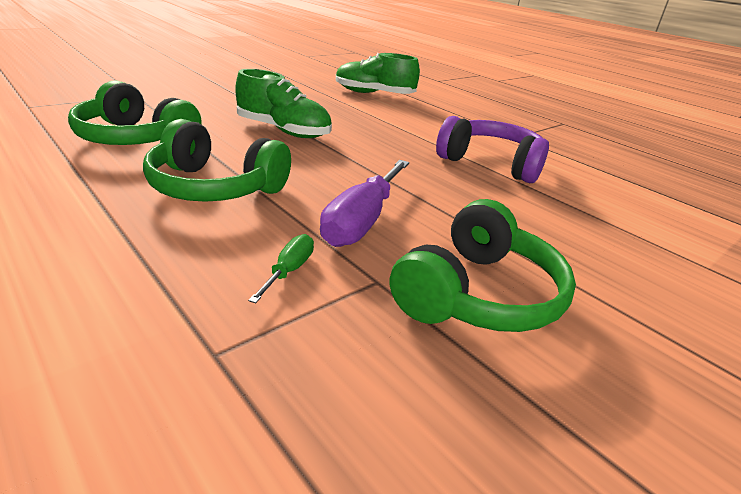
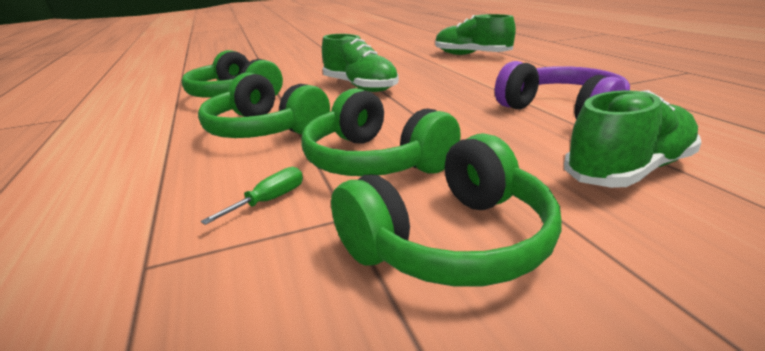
camera: 25 degrees right, 5 degrees down
purple screwdriver [320,160,409,247] -> green headphones [301,88,461,176]
none -> green shoe [564,90,702,188]

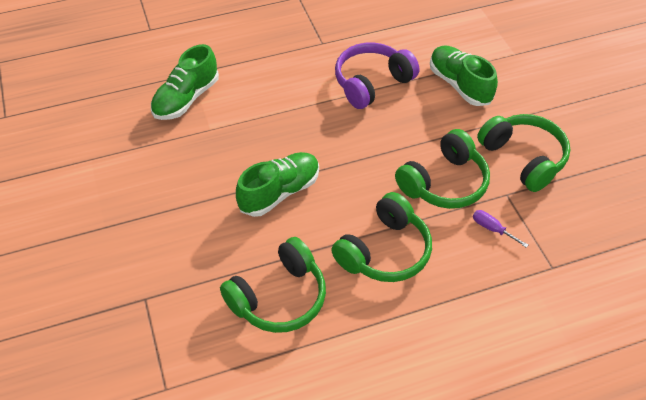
camera: 90 degrees left, 25 degrees up
green screwdriver [201,167,303,225] -> purple screwdriver [473,210,528,248]

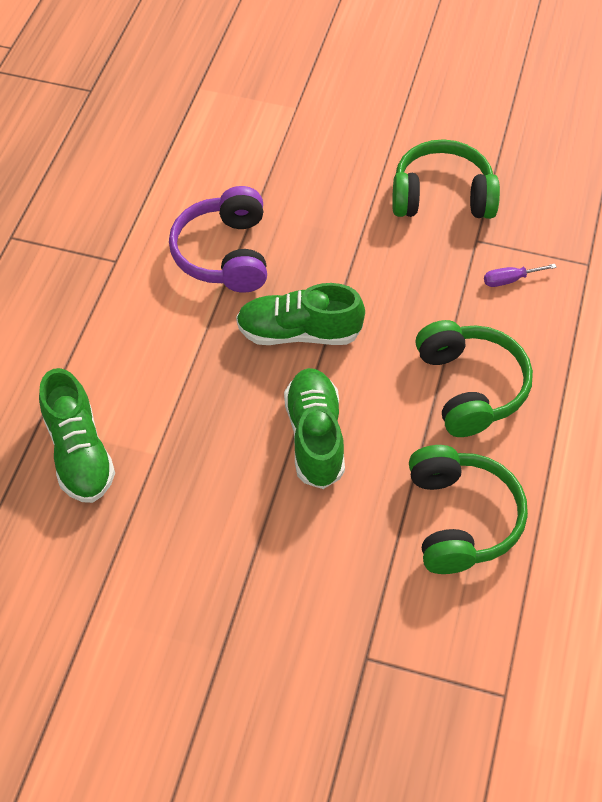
camera: 55 degrees left, 5 degrees up
green headphones [395,129,490,209] -> none
green shoe [430,45,498,106] -> green shoe moved to [236,283,365,345]

